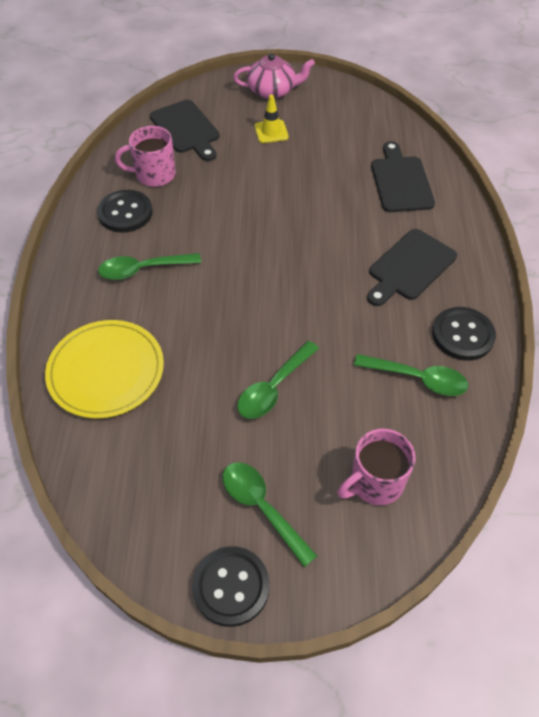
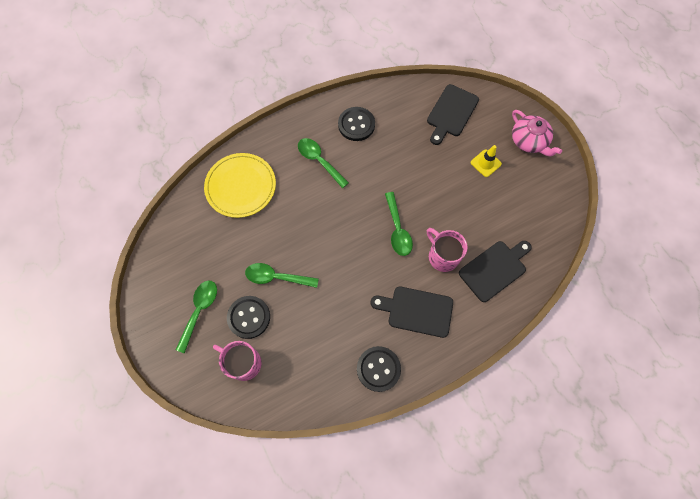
camera: 60 degrees right, 15 degrees up
pink mug [115,126,176,187] -> pink mug moved to [427,228,468,272]
black button [192,546,270,627] -> black button moved to [227,296,270,339]
green spoon [354,354,468,396] -> green spoon moved to [385,192,413,256]

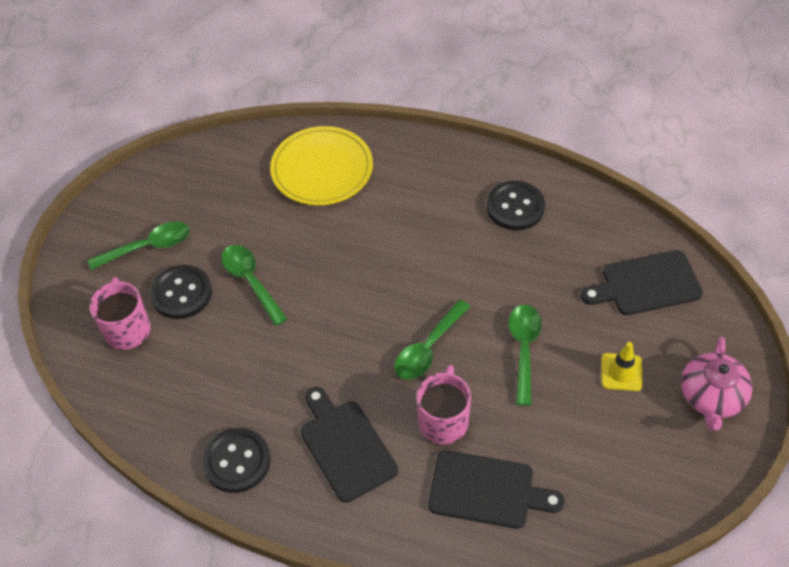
camera: 50 degrees right, 15 degrees down
green spoon [298,138,349,188] -> green spoon moved to [508,305,542,406]

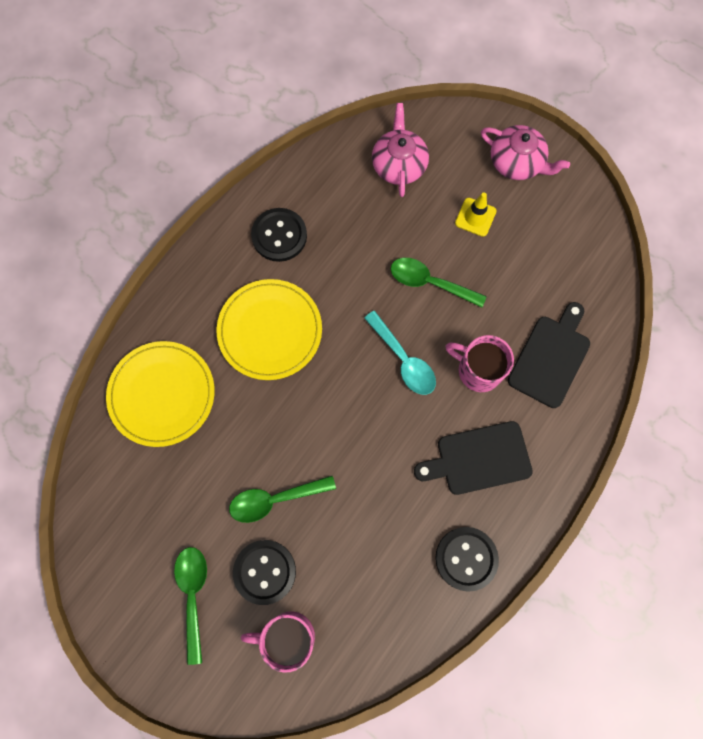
camera: 75 degrees left, 20 degrees up
green spoon [395,300,470,380] -> turquoise spoon [364,311,436,395]
black cutting board [581,250,703,315] -> pink teapot [372,103,429,197]
none -> yellow plate [216,279,322,380]

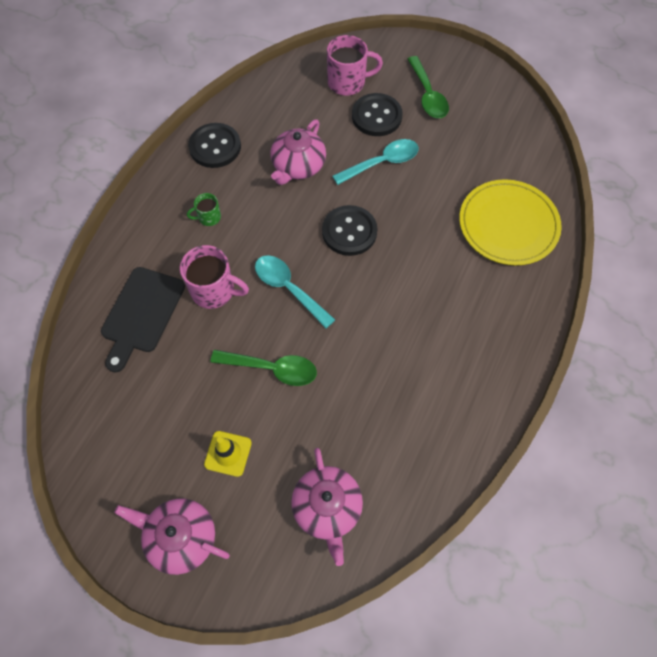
camera: 170 degrees right, 10 degrees down
yellow plate [216,279,322,380] -> none
green spoon [229,476,336,523] -> turquoise spoon [332,139,419,185]
black button [251,208,307,262] -> black button moved to [322,205,378,256]
black cutting board [414,421,533,495] -> green mug [187,193,221,226]
none -> pink teapot [270,119,326,185]

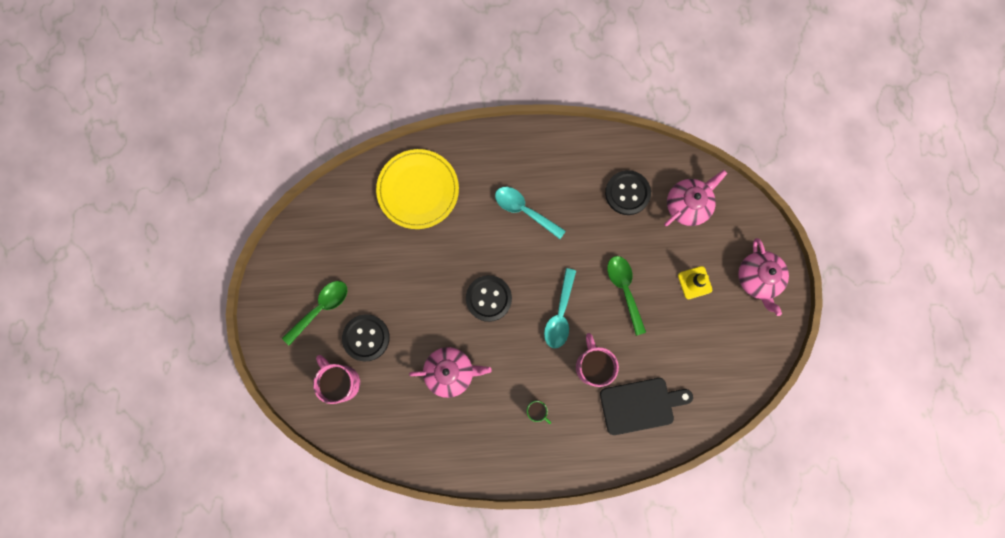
camera: 120 degrees left, 15 degrees up
black button [188,123,241,168] -> black button moved to [605,170,651,215]
turquoise spoon [332,139,419,185] -> turquoise spoon moved to [495,187,566,239]

